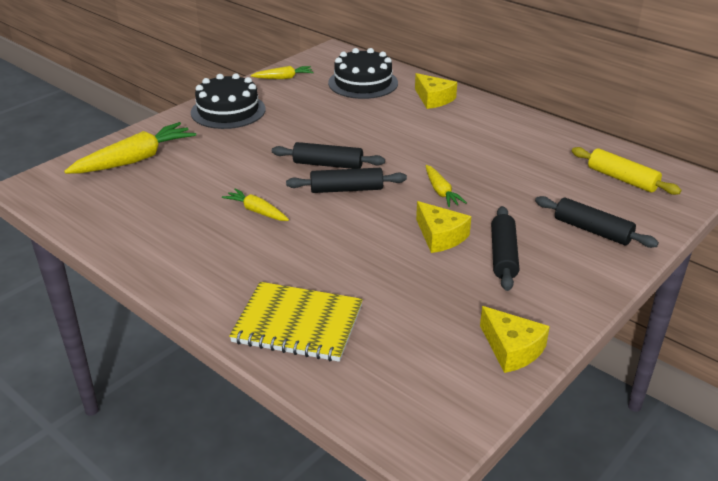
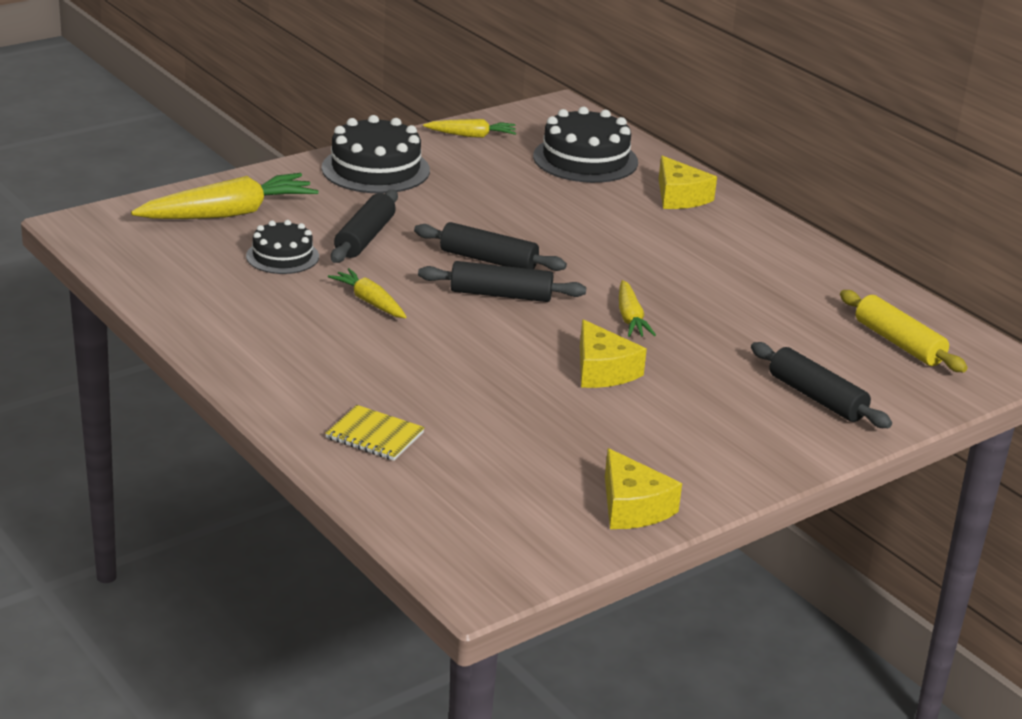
camera: 10 degrees right, 5 degrees down
yellow notebook [229,282,363,362] -> yellow notebook [325,405,425,461], size x0.55
black rolling pin [491,206,519,291] -> black rolling pin moved to [331,190,398,263]
none -> black cake [246,220,319,274]

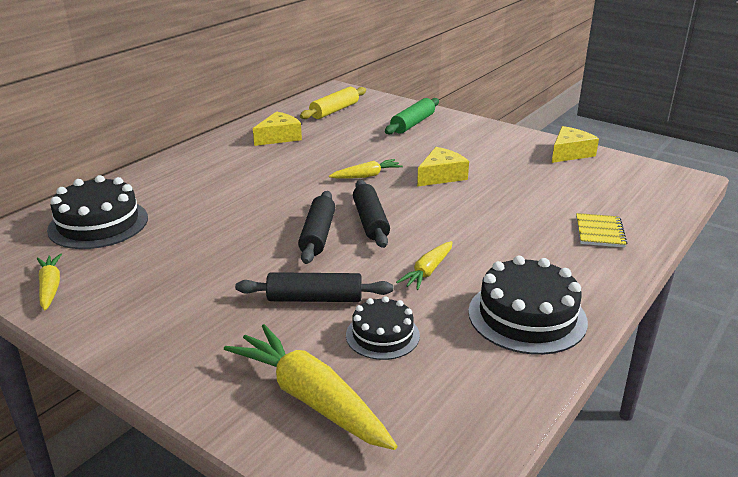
camera: 105 degrees left, 0 degrees up
black cake [322,115,430,193] -> black cake moved to [468,256,588,355]
yellow cheese [659,156,717,209] -> yellow cheese moved to [253,111,302,146]
black rolling pin [751,342,892,428] -> green rolling pin [385,98,439,134]

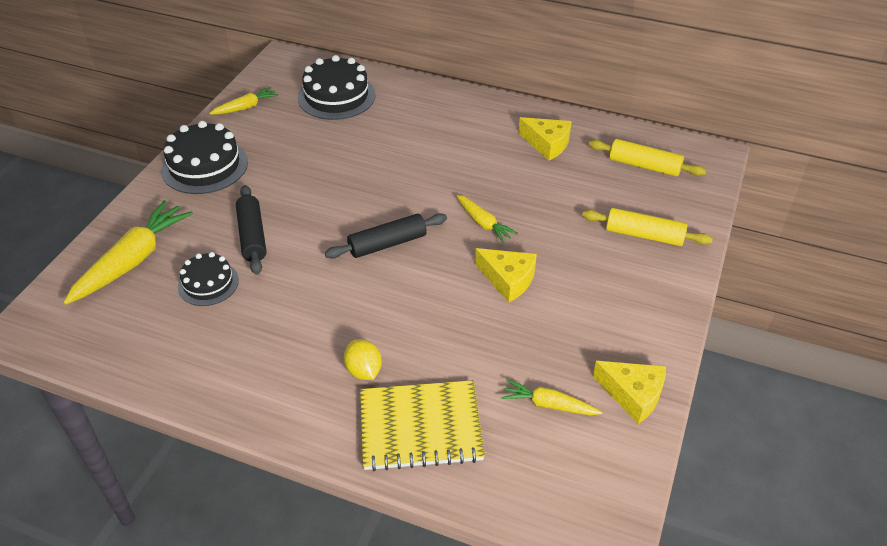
camera: 75 degrees right, 15 degrees up
black rolling pin [298,191,335,264] -> none
green rolling pin [385,98,439,134] -> yellow rolling pin [582,208,713,246]
yellow carrot [396,241,453,290] -> yellow carrot moved to [501,379,602,415]
black cake [468,256,588,355] -> black cake moved to [161,121,248,194]
yellow notebook [576,213,627,248] -> yellow notebook [360,380,485,471], size x1.82
none -> yellow lemon [344,339,382,380]

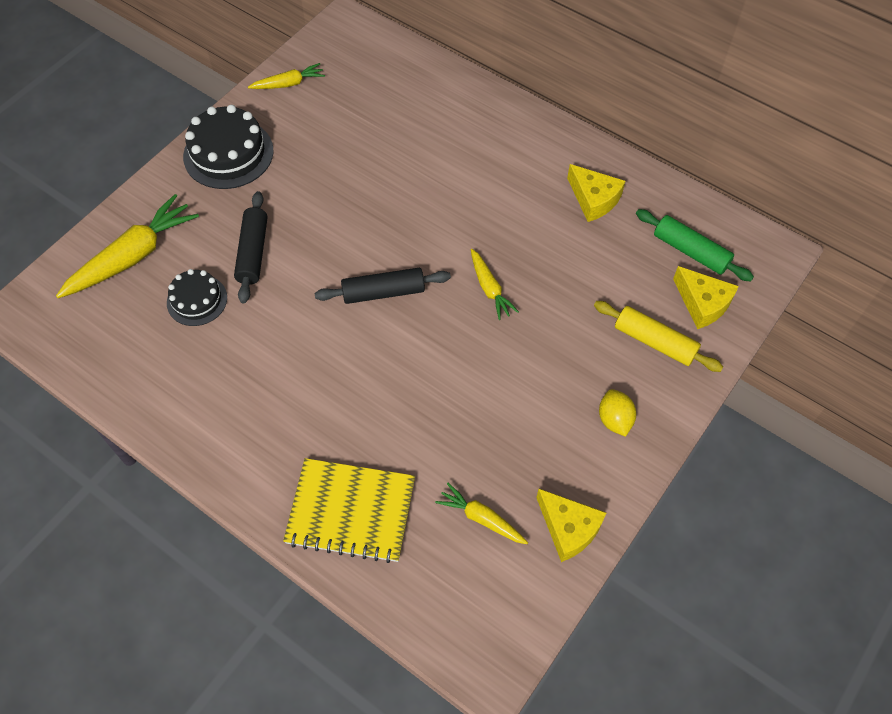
camera: 15 degrees right, 15 degrees up
black cake [298,55,376,120] -> none
yellow lemon [344,339,382,380] -> yellow lemon moved to [599,389,636,437]
yellow cheese [475,248,537,302] -> yellow cheese moved to [673,266,739,329]
yellow rolling pin [589,139,706,177] -> green rolling pin [636,209,754,281]

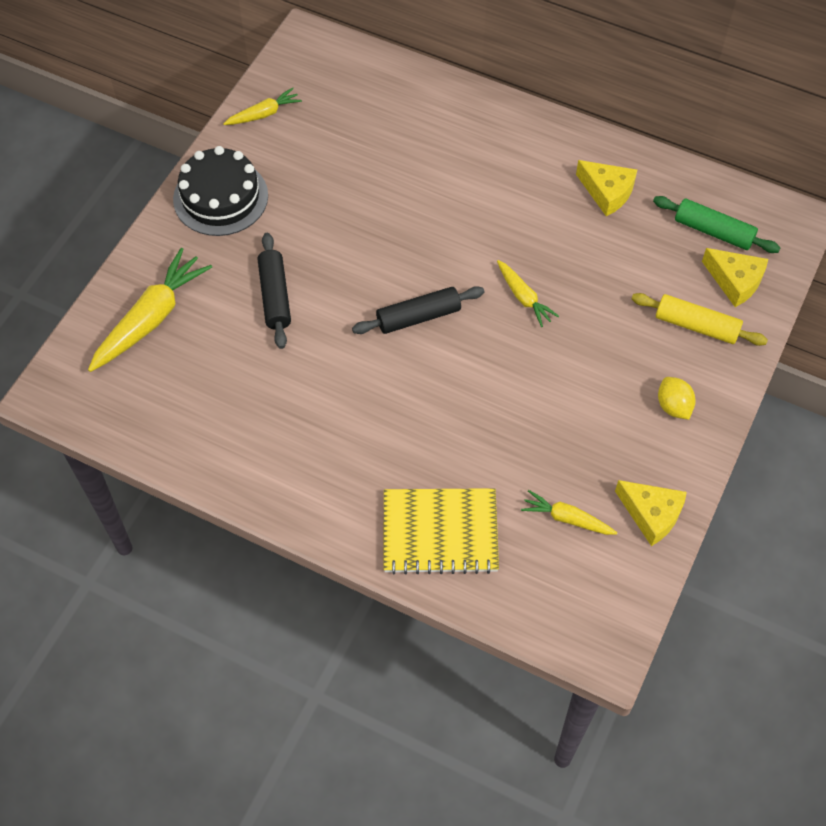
camera: 10 degrees left, 0 degrees up
black cake [167,269,227,326] -> none

